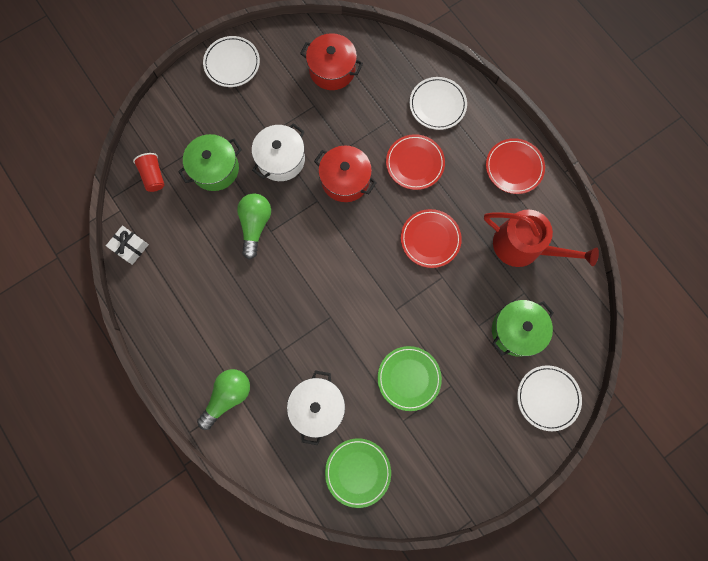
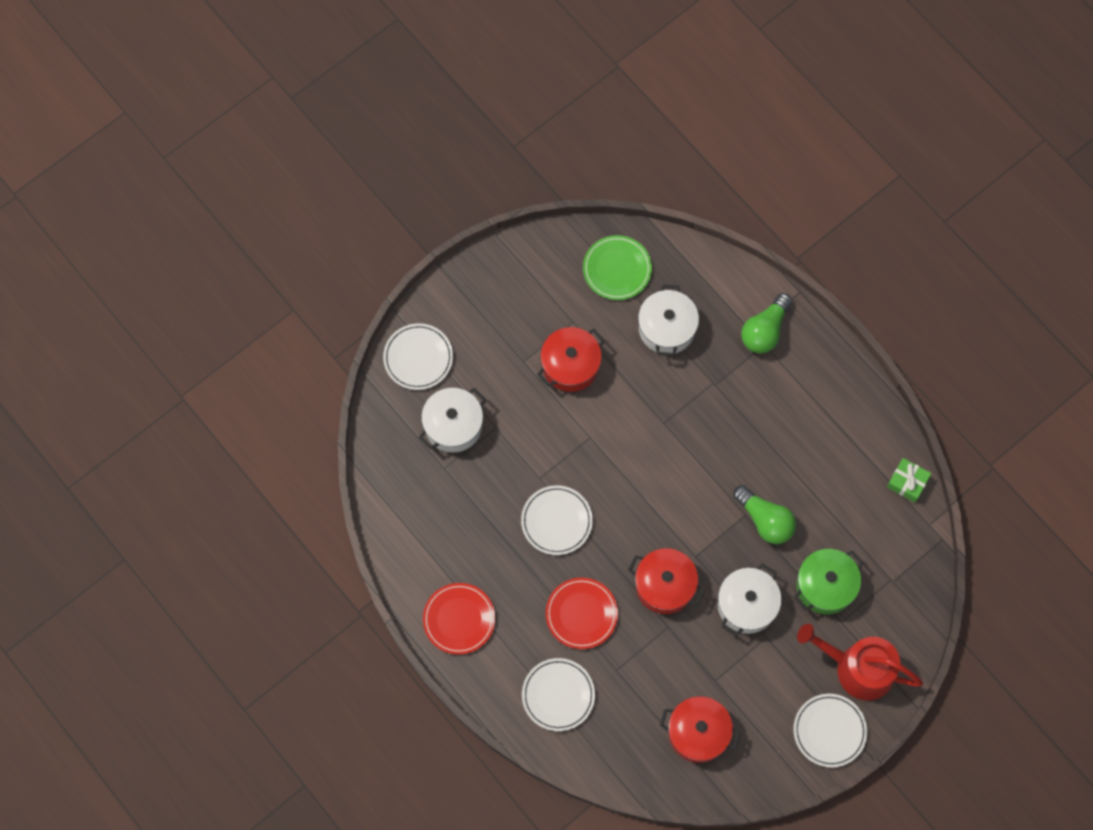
camera: 175 degrees right, 5 degrees down
white gift [106,226,149,265] -> green gift [887,458,931,502]
red cup [133,153,164,192] -> none
green light bulb [237,193,271,259] -> green light bulb turned 45 degrees counterclockwise [733,485,796,544]
green plate [378,346,442,411] -> red pot [537,327,605,392]
red plate [401,209,462,268] -> white plate [521,485,593,555]
red watering can [484,209,599,267] -> red watering can moved to [797,624,923,701]
green pot [492,300,554,357] -> white pot [419,388,486,453]

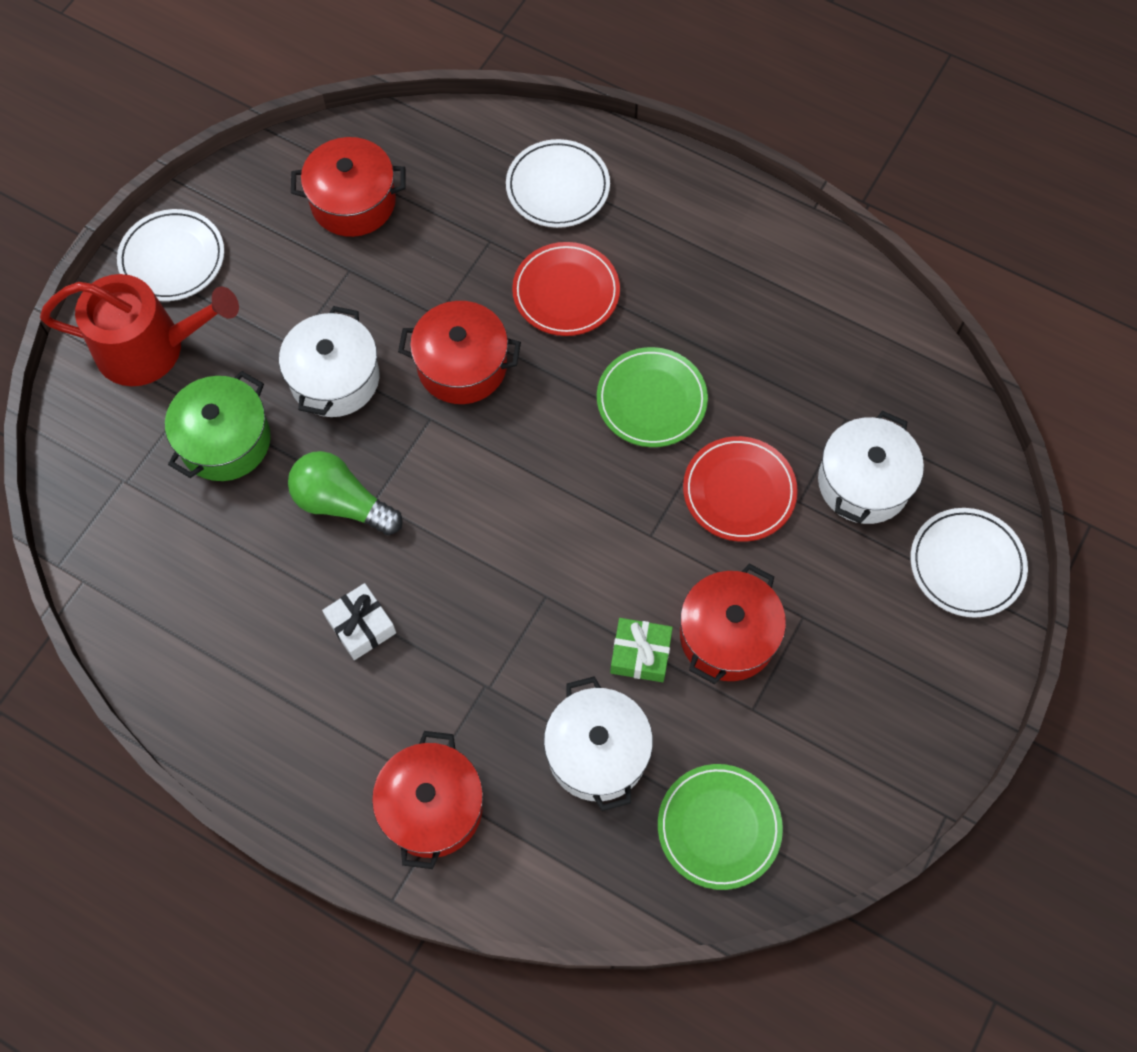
camera: 160 degrees right, 5 degrees down
red plate [423,583,495,655] -> red plate moved to [683,436,798,542]
white plate [521,485,593,555] -> green plate [597,347,708,447]
green light bulb [741,293,792,353] -> red pot [372,731,483,869]
green gift [887,458,931,502] -> green gift moved to [610,618,673,682]
none -> white gift [322,583,396,660]

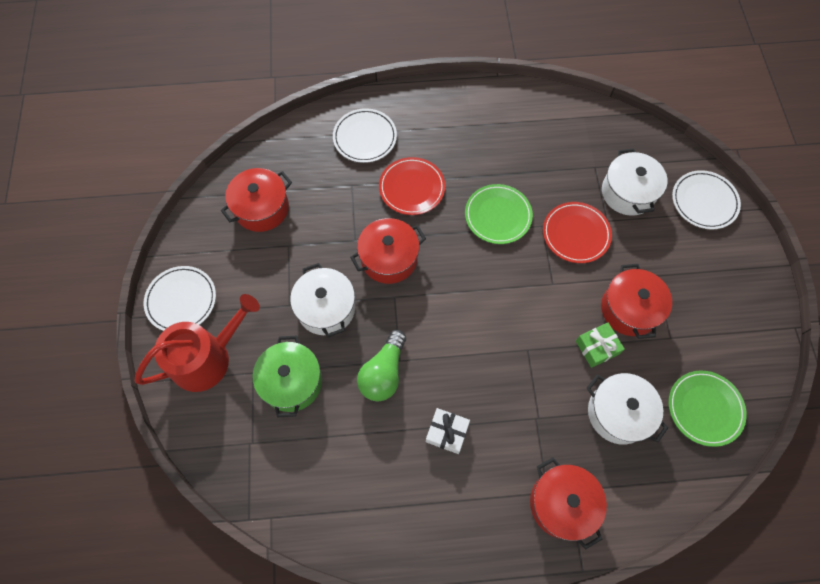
camera: 35 degrees left, 0 degrees up
green light bulb [288,451,403,535] -> green light bulb turned 60 degrees counterclockwise [357,330,406,401]

